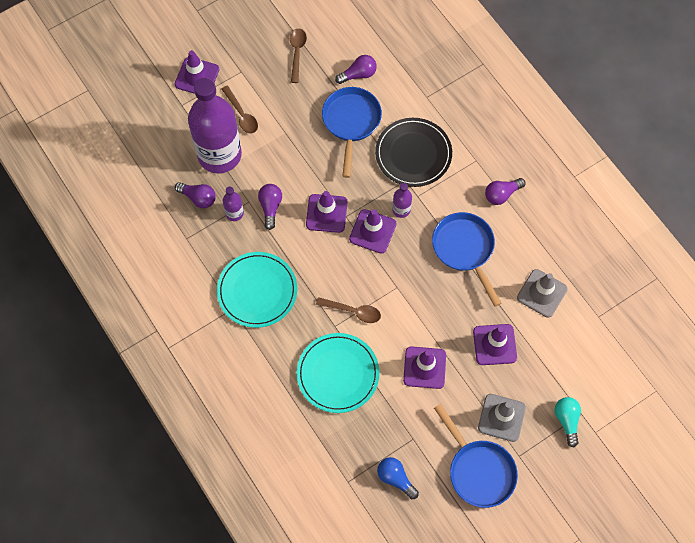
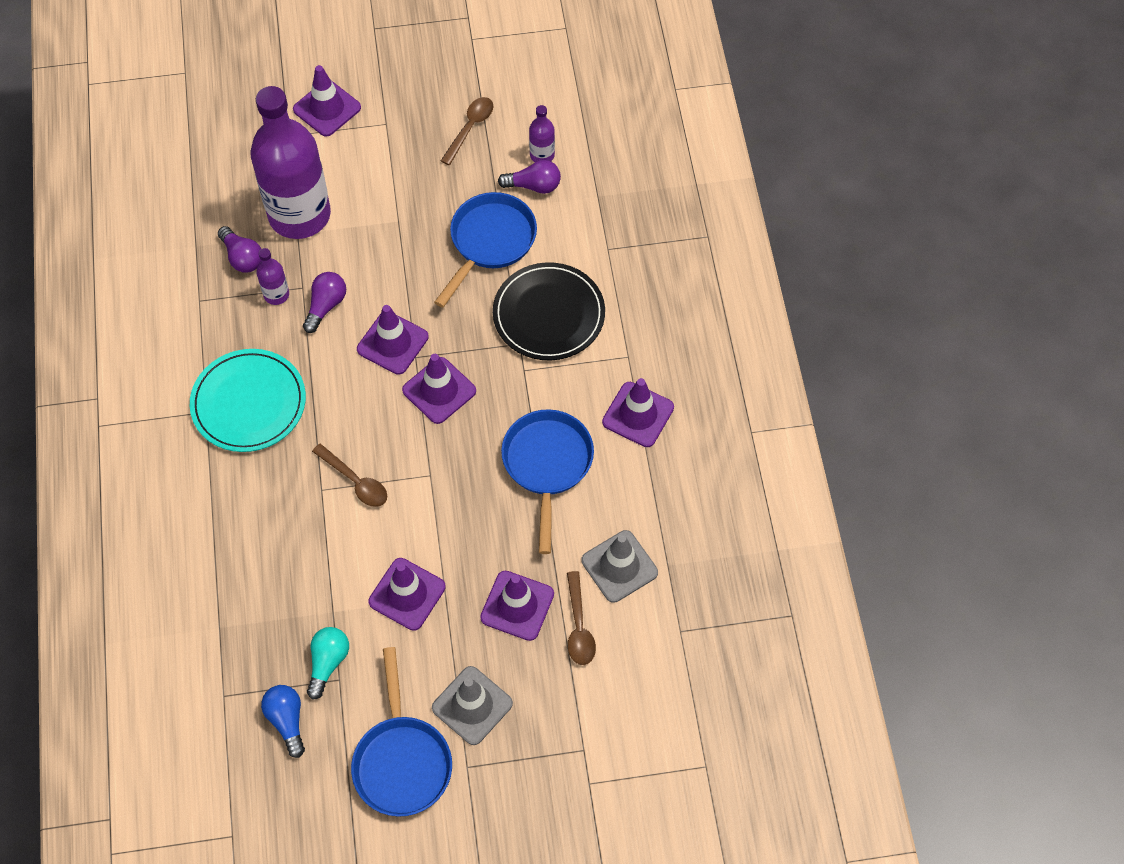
camera: 25 degrees right, 5 degrees down
brown spoon [221,86,258,133] -> brown spoon moved to [567,571,596,665]
turquoise plate [297,333,380,413] -> none
purple bottle [392,183,412,218] -> purple bottle moved to [529,105,555,162]
purple light bulb [485,178,525,205] -> purple traffic cone [602,378,674,447]
turquoise light bulb [555,397,581,447] -> turquoise light bulb moved to [307,627,349,700]

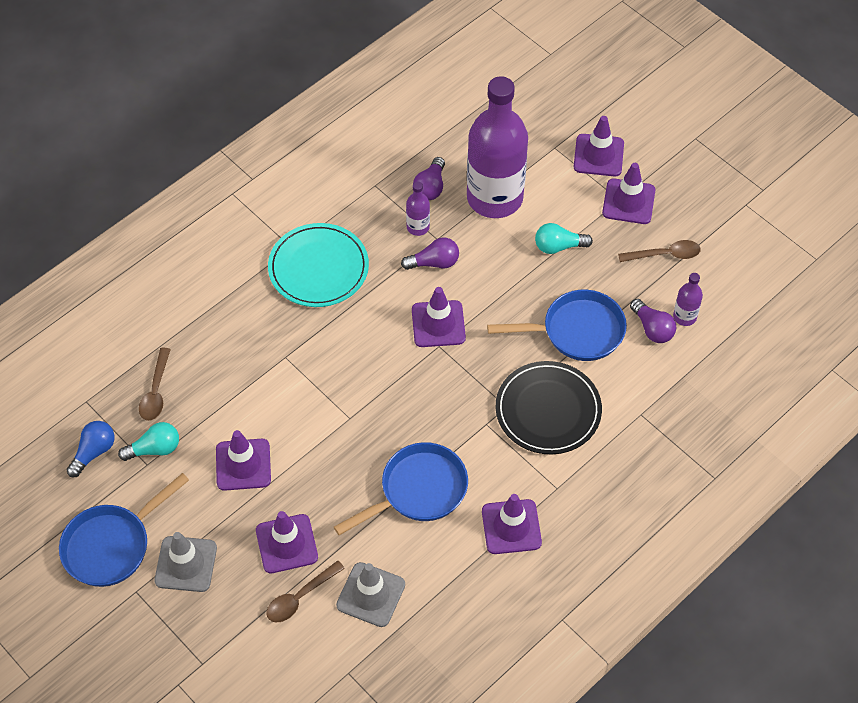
camera: 55 degrees right, 5 degrees down
brown spoon [312,443,387,507] -> brown spoon moved to [139,347,171,421]
purple traffic cone [402,354,476,424] -> purple traffic cone moved to [602,163,655,224]
none -> turquoise light bulb [535,223,593,254]

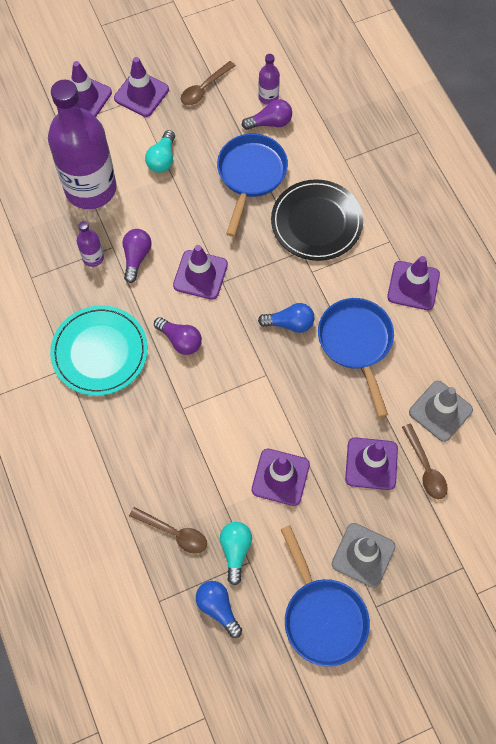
camera: 70 degrees left, 10 degrees up
purple light bulb [413,157,445,200] -> purple light bulb moved to [154,317,202,355]
brown spoon [618,240,701,262] -> brown spoon turned 150 degrees counterclockwise [181,61,236,105]
none -> blue light bulb [258,303,314,333]

